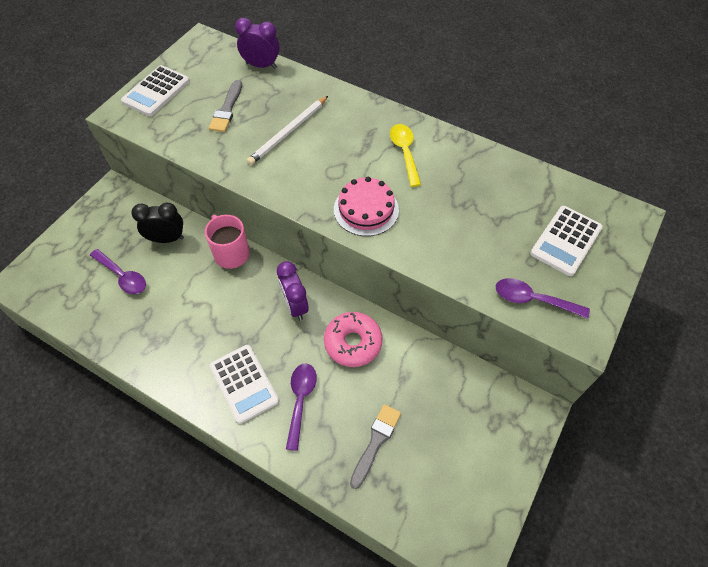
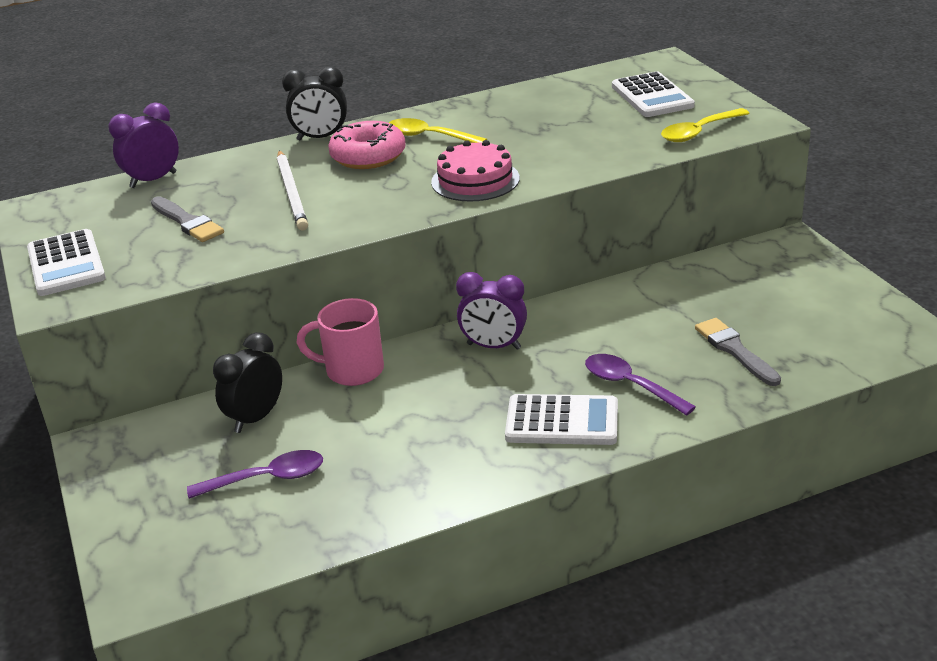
camera: 50 degrees left, 25 degrees down
pink donut [324,312,383,367] -> pink donut moved to [328,121,406,169]
purple spoon [496,278,590,319] -> yellow spoon [661,108,750,142]
none -> black clock [282,66,347,141]

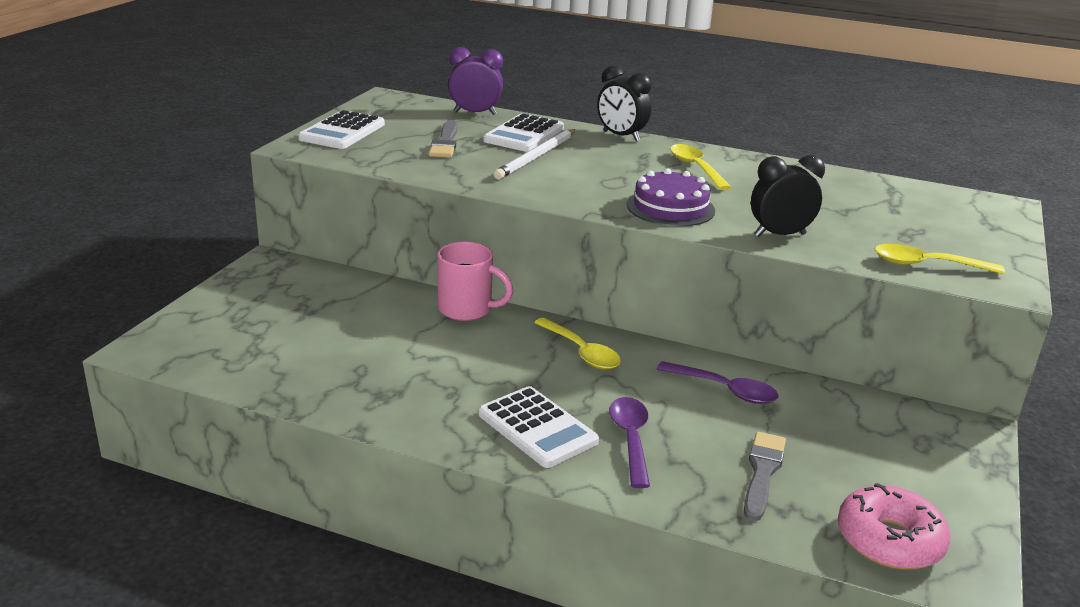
camera: 40 degrees right, 5 degrees down
purple spoon [187,450,323,499] -> purple spoon moved to [657,361,779,404]
black clock [213,332,282,433] -> black clock moved to [751,155,825,237]
pink mug [297,298,384,386] -> pink mug turned 150 degrees clockwise [437,242,513,321]
pink donut [328,121,406,169] -> pink donut moved to [838,483,951,570]
pink cake [431,140,520,202] -> purple cake [627,168,715,227]
purple clock [456,272,527,350] -> yellow spoon [534,318,621,369]
white calculator [612,71,695,117] -> white calculator moved to [483,114,564,152]

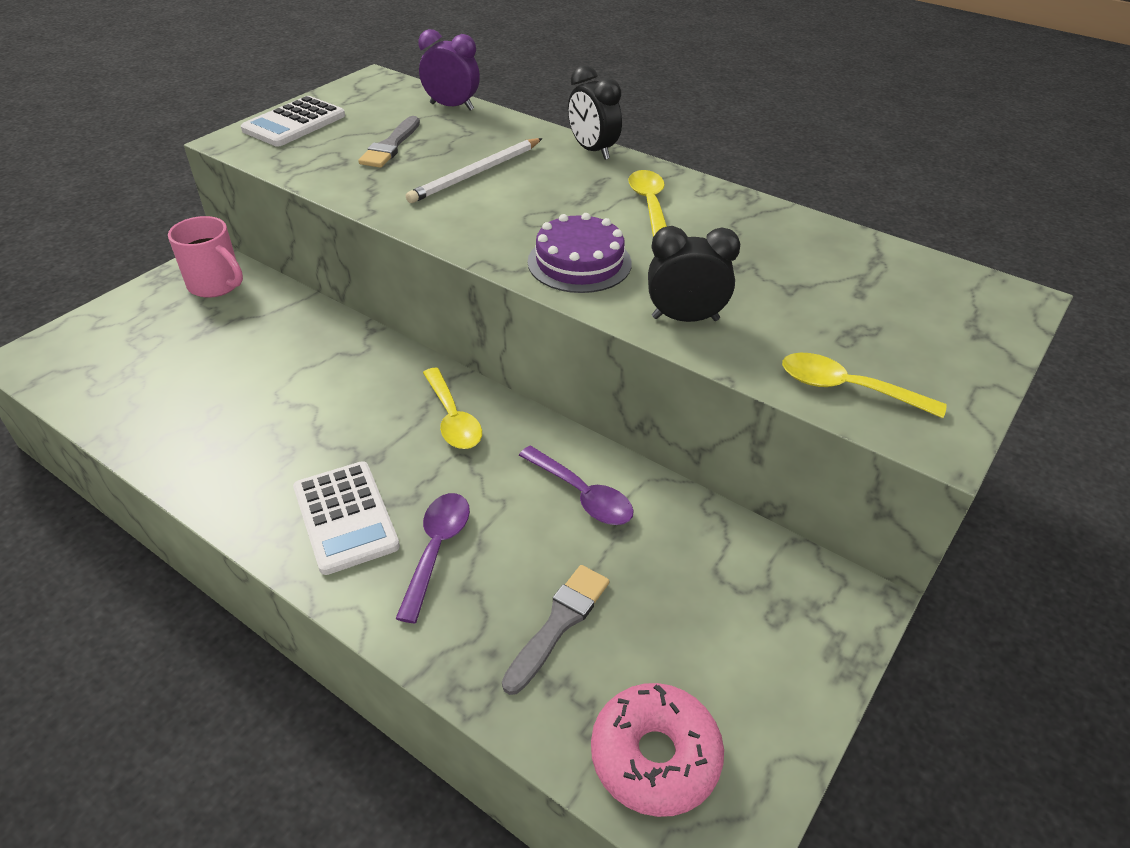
camera: 15 degrees right, 15 degrees up
pink mug [437,242,513,321] -> pink mug moved to [168,216,243,298]
white calculator [483,114,564,152] -> none

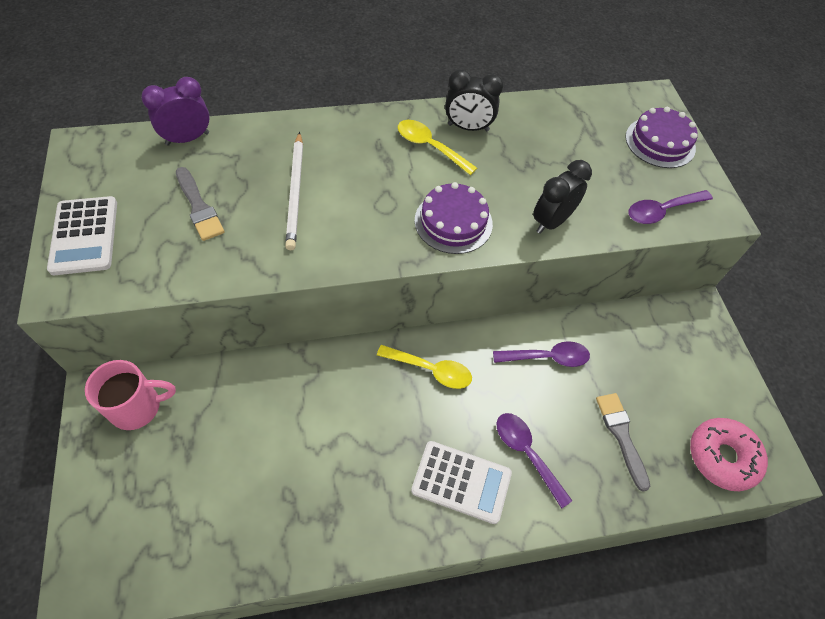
camera: 50 degrees left, 15 degrees up
black clock [568,65,622,160] -> black clock moved to [445,69,503,131]
yellow spoon [782,353,947,418] -> purple spoon [628,190,713,224]
none -> purple cake [625,107,698,168]

